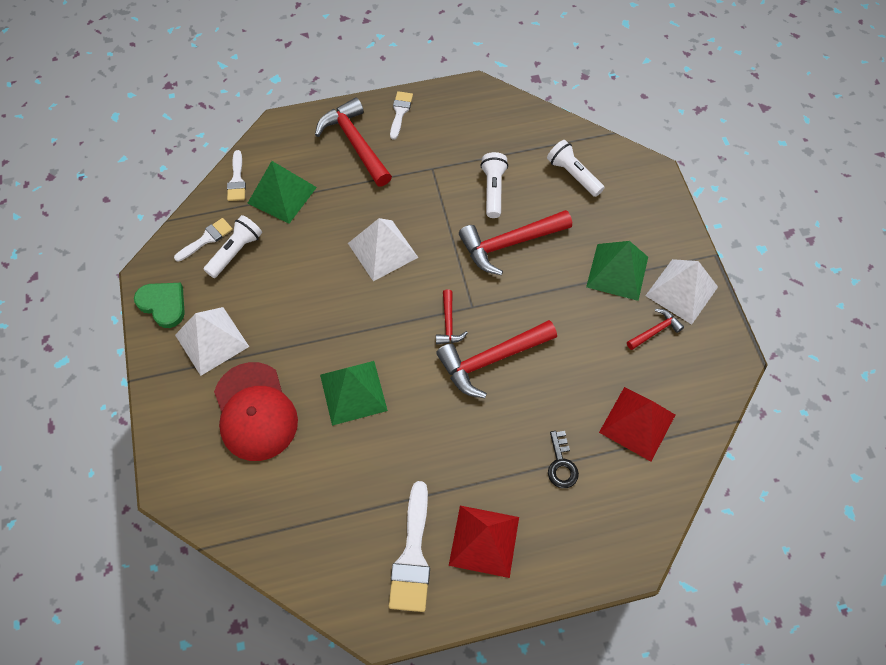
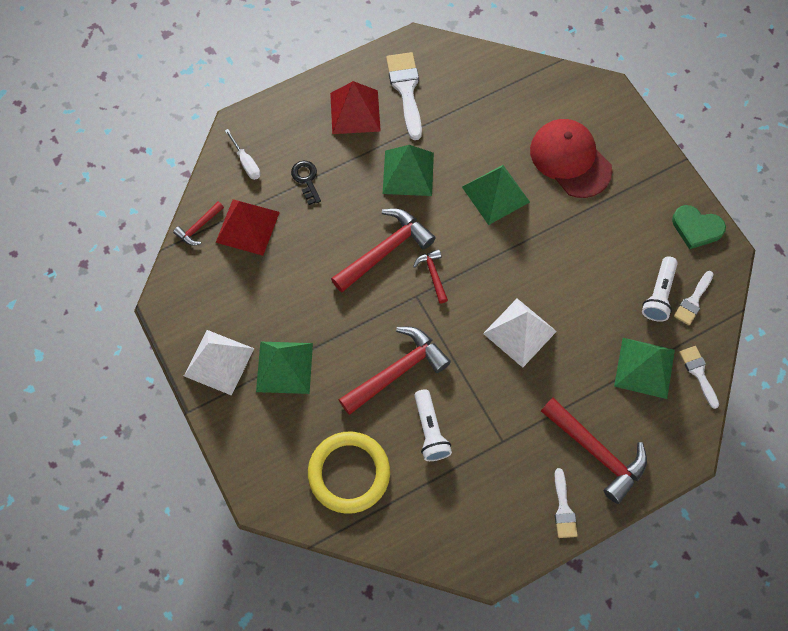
camera: 165 degrees right, 5 degrees up
white pyramid [175,307,249,376] -> none
white flashlight [547,140,605,197] -> yellow ring [308,431,390,514]
red hammer [627,309,684,350] -> red hammer moved to [173,201,224,246]
none -> white screwdriver [225,129,261,180]
none -> green pyramid [383,145,434,196]

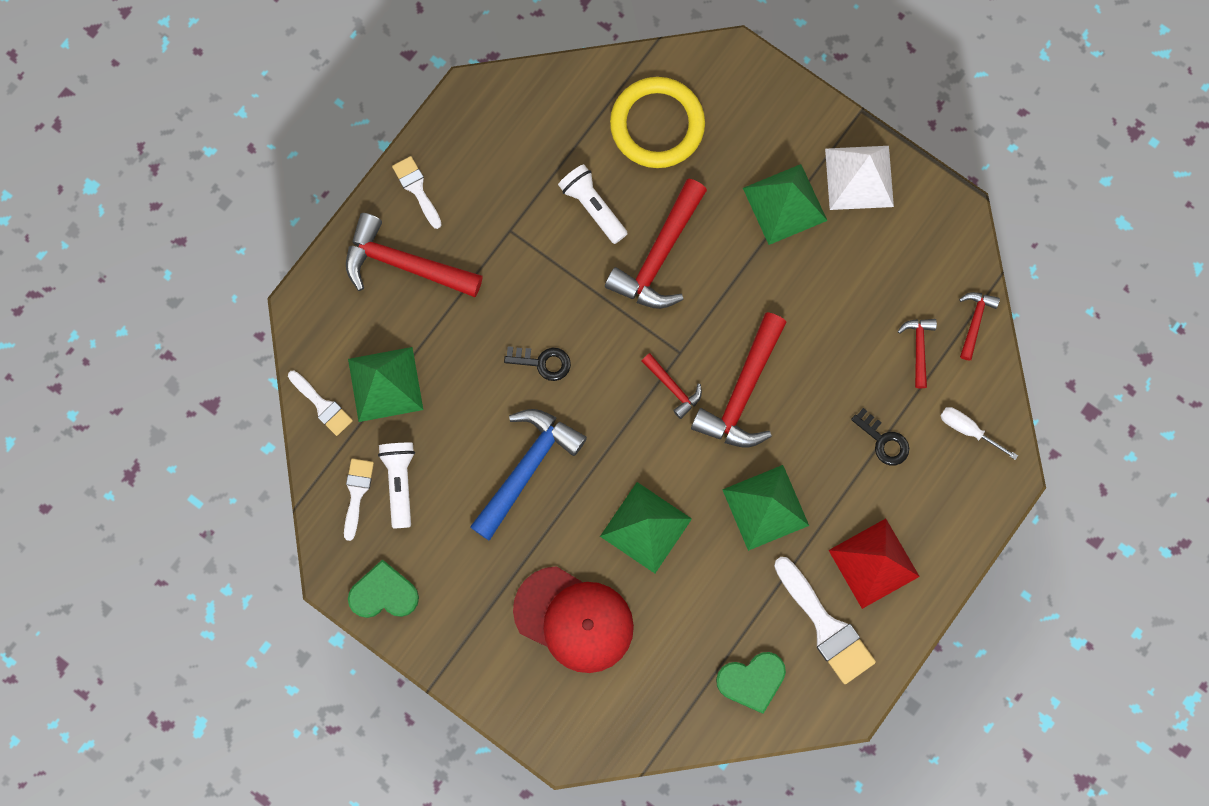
camera: 155 degrees right, 10 degrees up
red pyramid [215,199,280,256] -> red hammer [898,319,937,388]
white pyramid [483,298,557,368] -> black key [504,346,571,381]
none -> blue hammer [470,409,587,541]
none -> green heart [716,652,786,714]

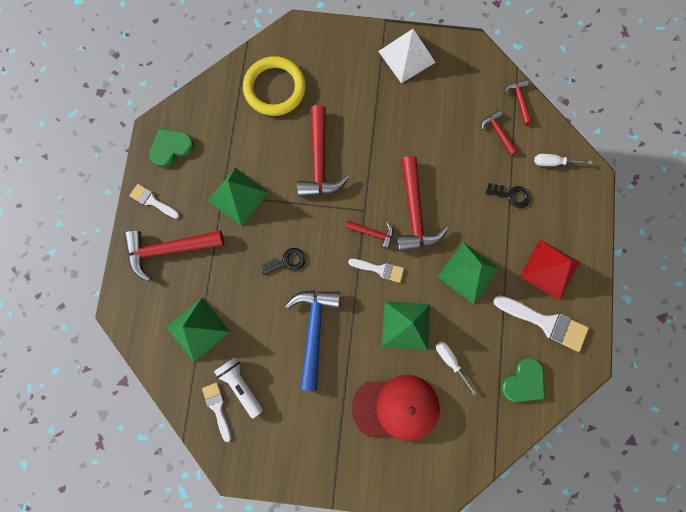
camera: 30 degrees left, 0 degrees up
white brush [288,371,353,436] -> white brush moved to [348,259,404,283]
green heart [348,559,419,618] -> green heart moved to [149,129,194,167]
white flashlight [558,164,628,244] -> none
green pyramid [743,164,827,245] -> green pyramid moved to [208,168,269,227]
none -> white screwdriver [436,341,477,395]

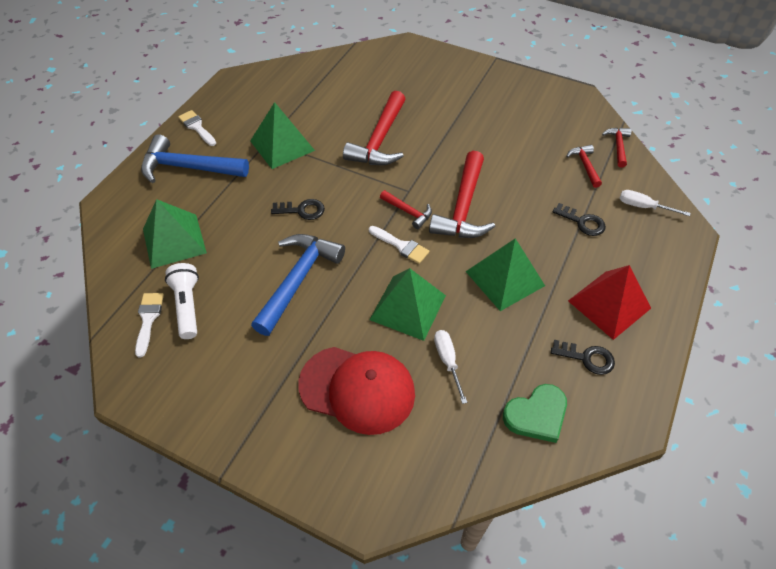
camera: 20 degrees right, 25 degrees down
red hammer [124,230,224,282] -> blue hammer [141,134,249,183]
green heart [149,129,194,167] -> none
yellow ring [243,56,306,116] -> none
white pyramid [378,29,436,83] -> none
white brush [493,295,589,352] -> black key [551,340,615,375]

